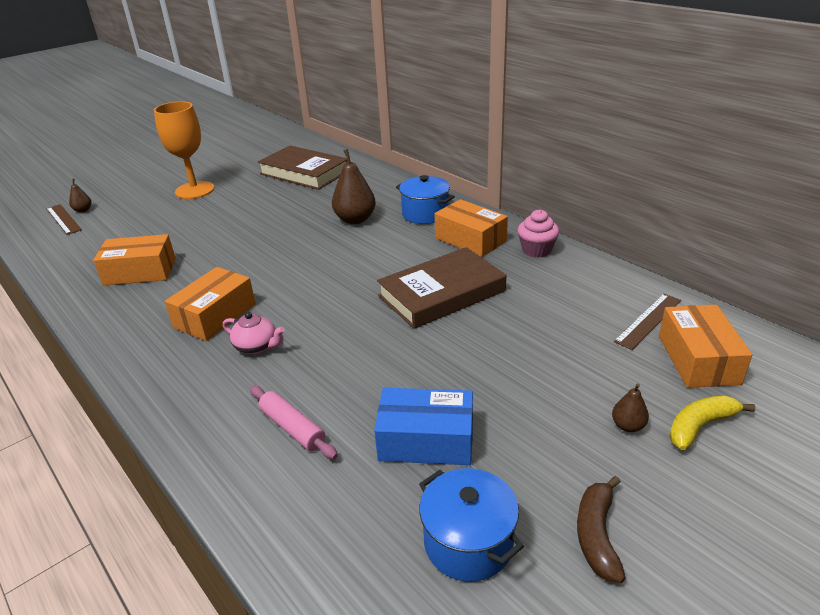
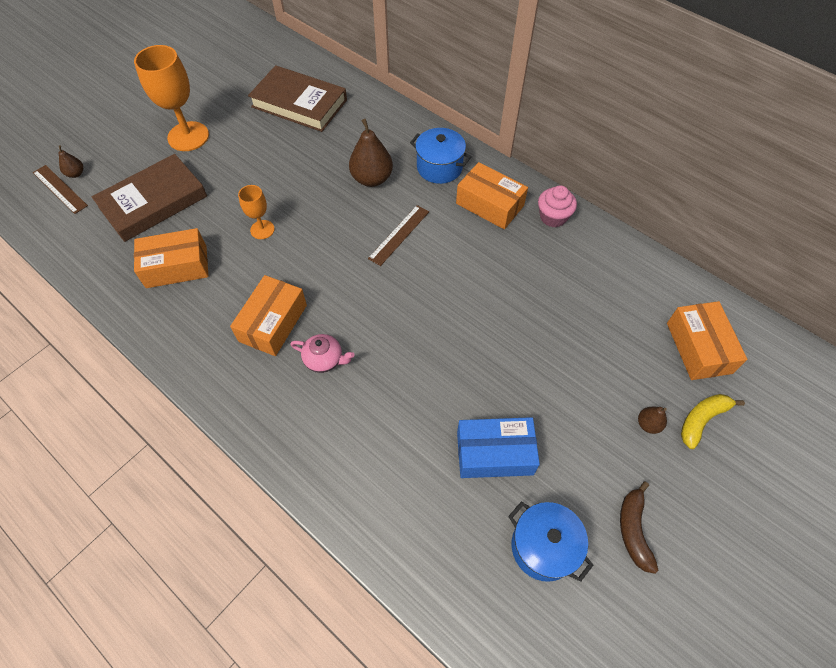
camera: 10 degrees left, 25 degrees up
pink rolling pin [250,386,338,459] -> none
brown book [377,247,506,329] -> brown book moved to [92,154,207,242]
brown ruler [614,293,681,350] -> brown ruler moved to [368,205,429,266]
none -> orange goblet [238,185,275,239]

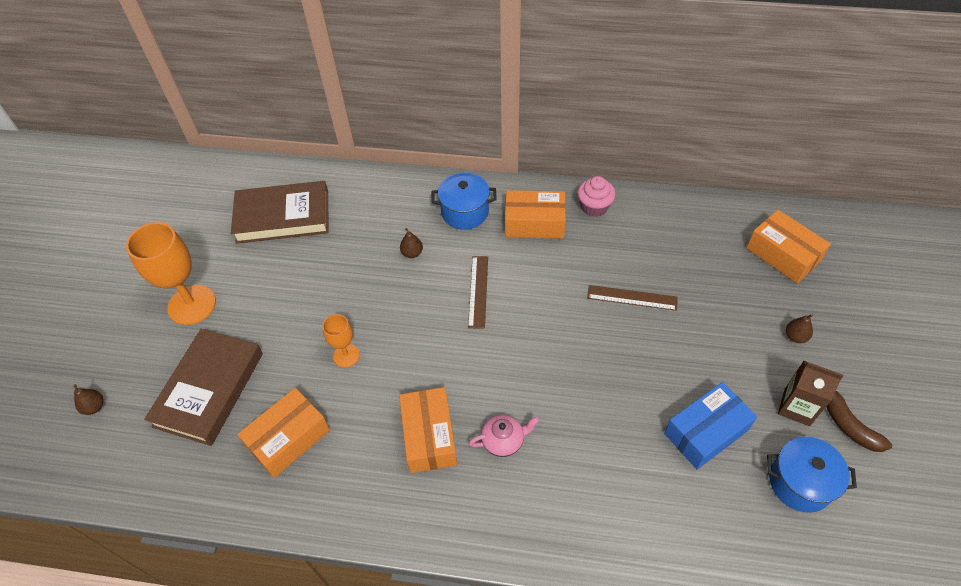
camera: 30 degrees left, 5 degrees down
brown ruler [33,165,88,214] -> brown ruler moved to [587,285,678,311]
brown pear [349,119,393,187] -> brown pear [400,228,423,258], size x0.50
yellow banana [681,394,745,449] -> none
none -> brown carton [778,361,844,426]

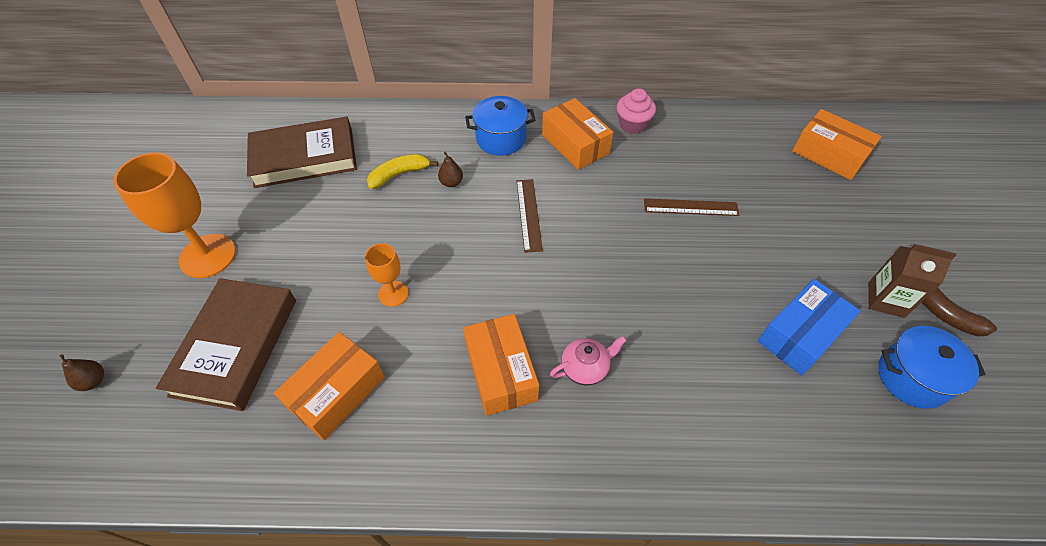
camera: 10 degrees left, 0 degrees up
orange box [505,190,566,239] -> orange box turned 60 degrees clockwise [542,98,613,170]
brown pear [786,314,813,343] -> none
none -> yellow banana [367,154,438,189]

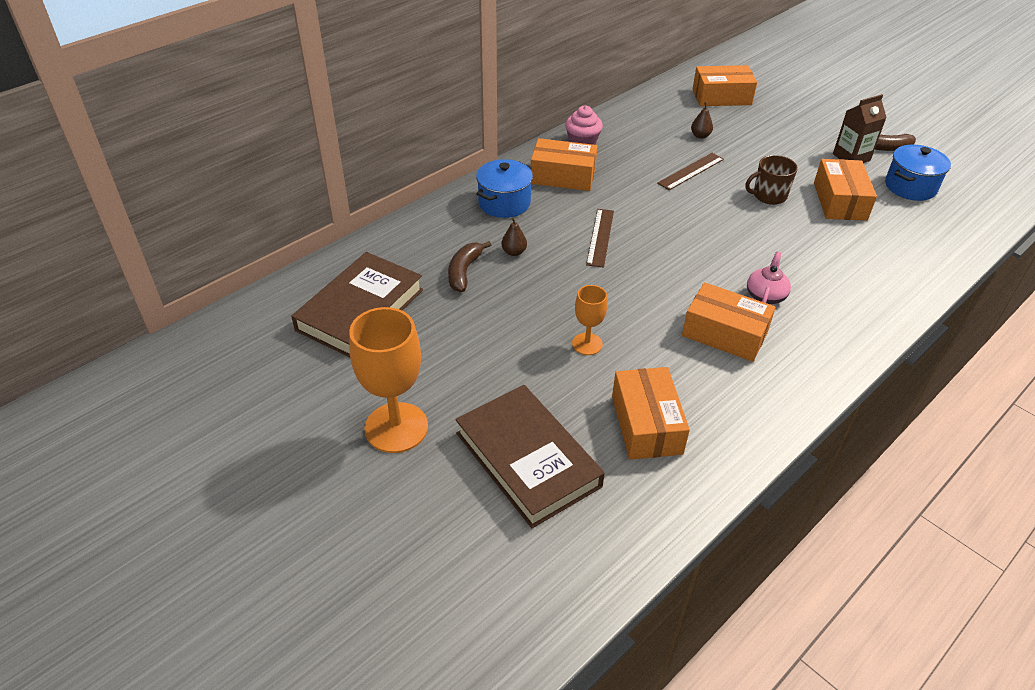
camera: 45 degrees left, 10 degrees down
brown pear [59,354,104,391] -> brown pear moved to [691,102,713,139]
yellow banana [367,154,438,189] -> brown banana [448,241,491,292]
brown ruler [517,179,543,253] -> brown ruler turned 60 degrees clockwise [586,209,614,268]
blue box [758,279,861,376] -> orange box [814,159,877,221]
none -> brown mug [745,155,798,205]

